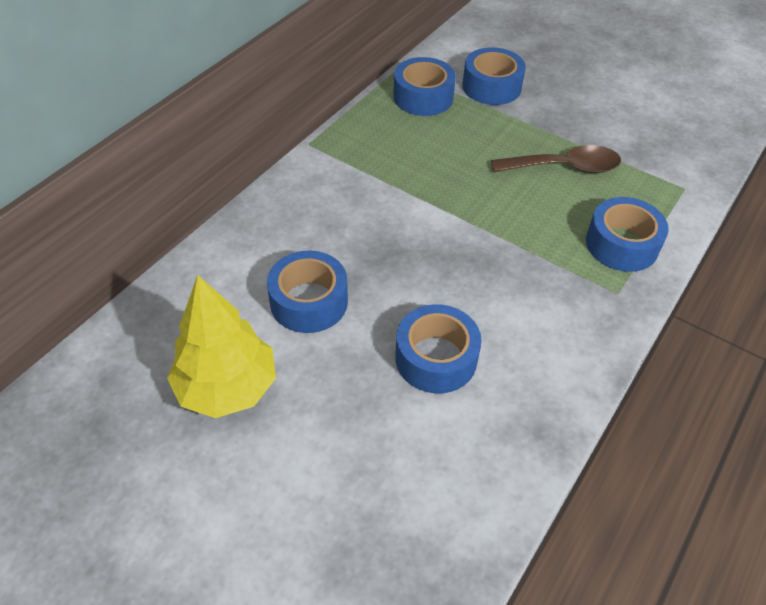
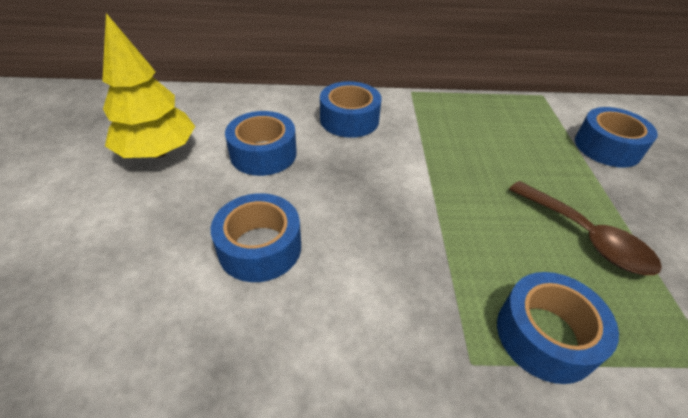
camera: 55 degrees right, 5 degrees down
blue tape [393,57,456,116] -> blue tape moved to [320,81,382,138]

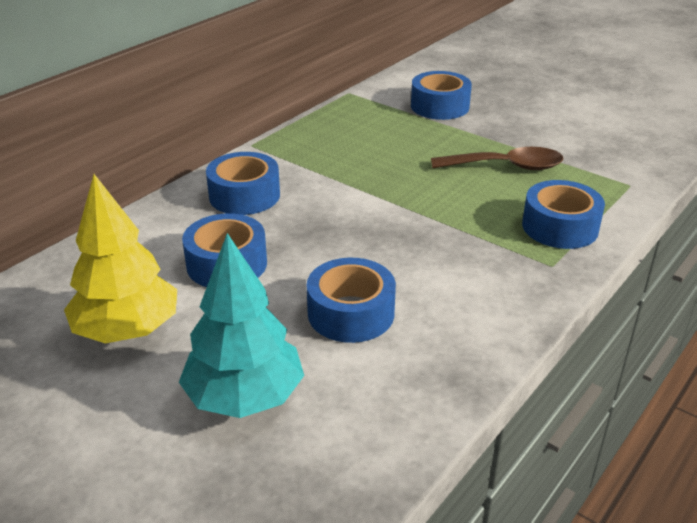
camera: 50 degrees left, 10 degrees down
none -> turquoise tree [179,233,304,418]

